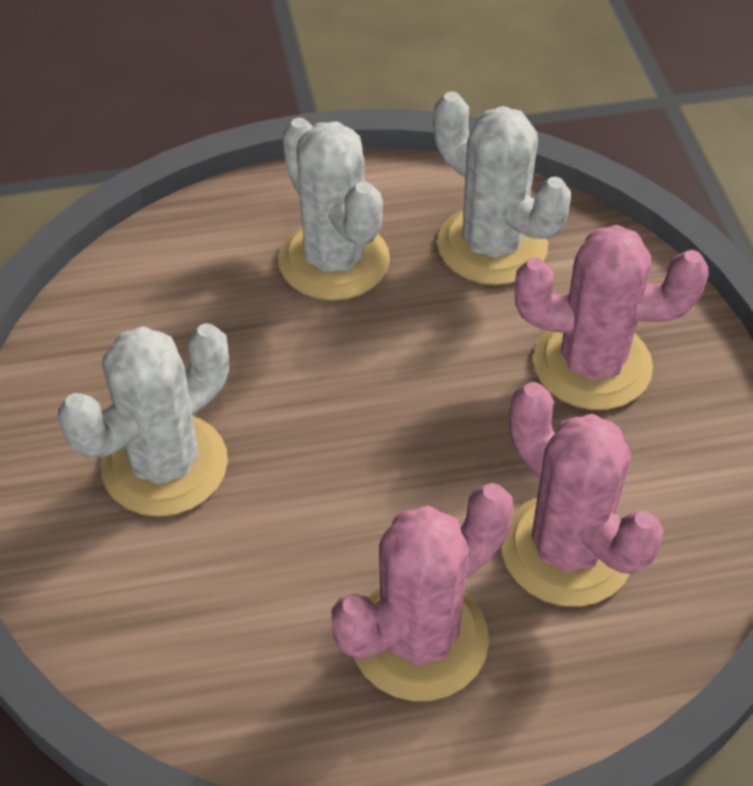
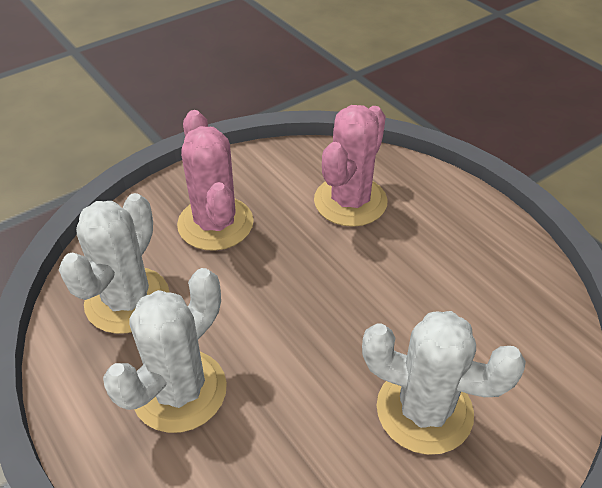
camera: 115 degrees left, 5 degrees down
pink cactus [332,483,514,701] -> none

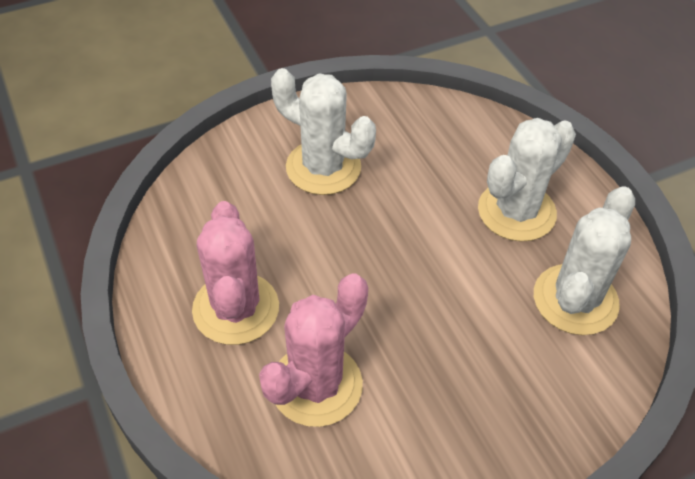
camera: 170 degrees left, 5 degrees up
pink cactus [177,110,254,251] -> pink cactus moved to [192,201,279,345]

